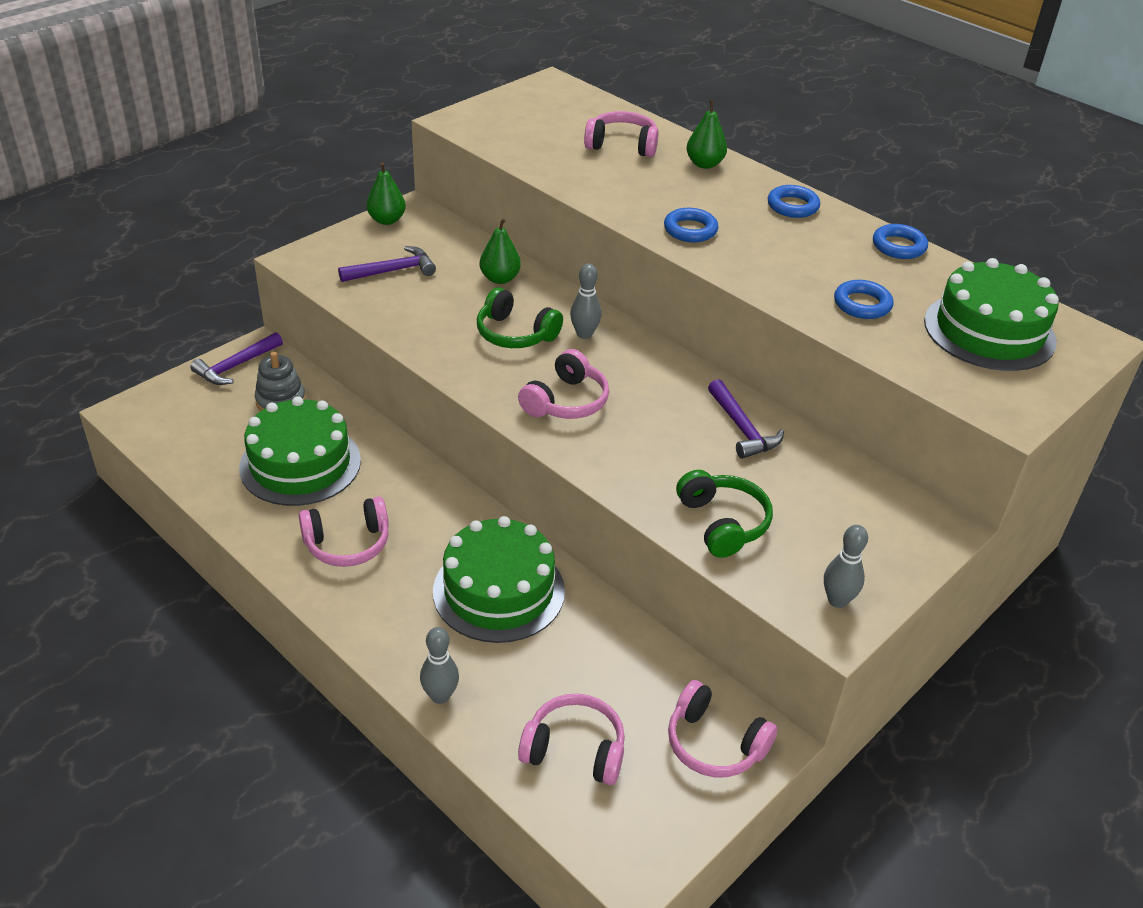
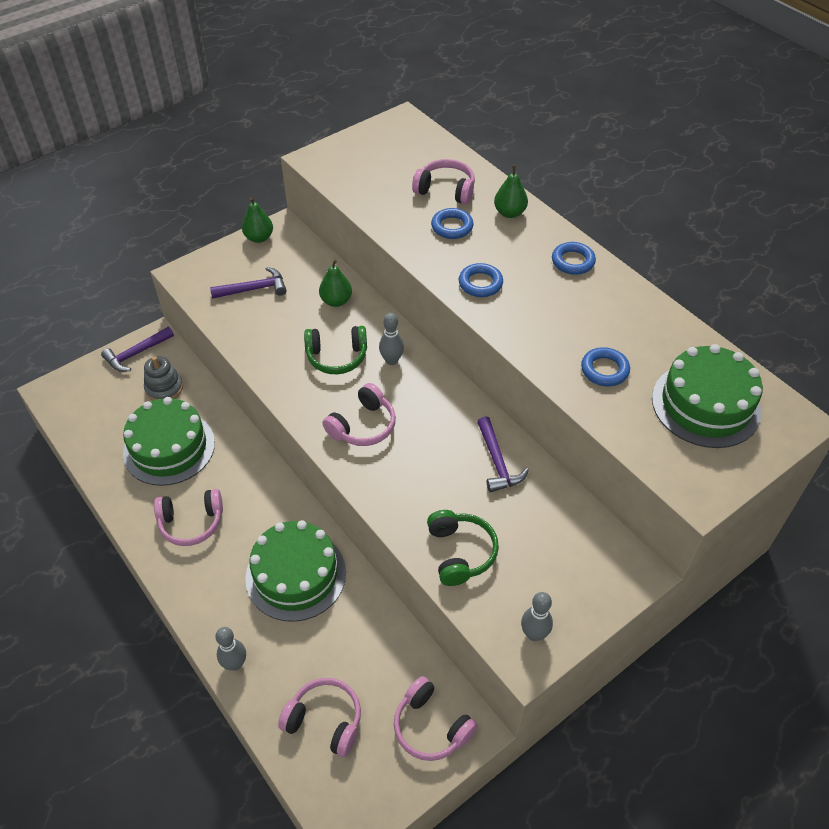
camera: 10 degrees right, 10 degrees up
green headphones [477,287,563,348] -> green headphones turned 45 degrees counterclockwise [304,326,367,374]
blue ring [873,224,928,259] -> blue ring moved to [431,208,474,239]

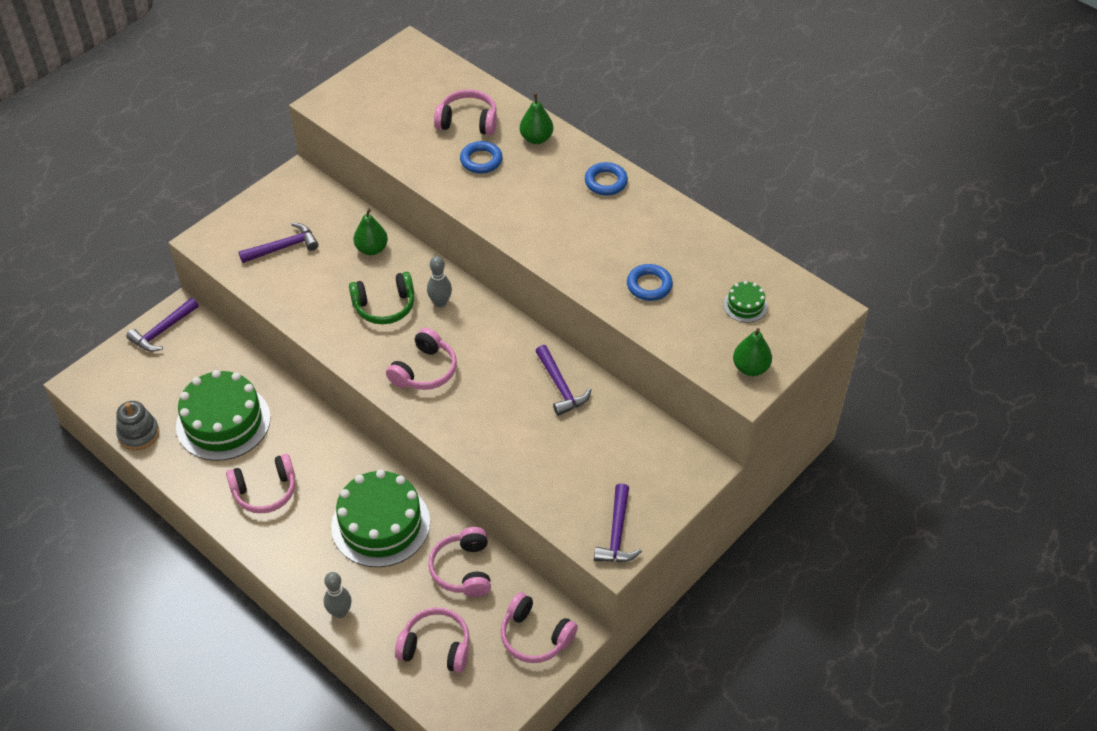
camera: 10 degrees left, 0 degrees up
grey stacking toy [144,356,183,401] -> grey stacking toy moved to [116,401,159,450]
green pear [242,197,273,243] -> green pear moved to [733,328,772,376]
green headphones [427,510,499,586] -> none
blue ring [459,263,503,297] -> none
grey bowling pin [521,592,553,641] -> purple hammer [594,483,642,562]
green cake [652,344,763,448] -> green cake [723,281,767,322], size x0.44
none -> pink headphones [428,527,491,597]

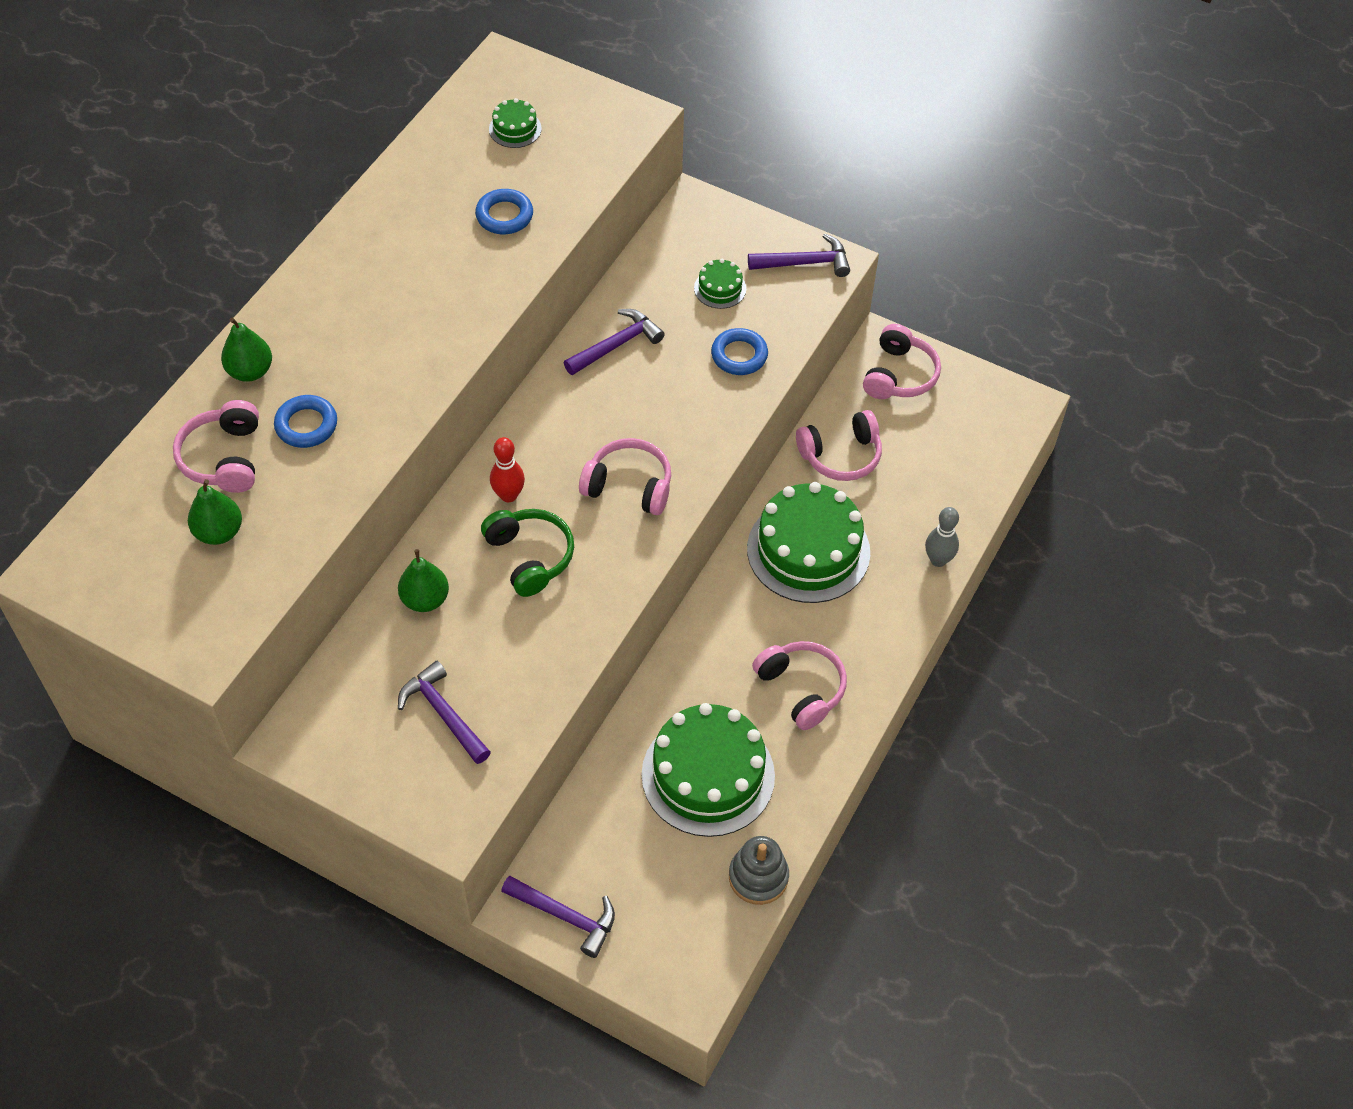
camera: 105 degrees left, 5 degrees up
pink headphones [395,607,470,673] -> none
grey bowling pin [427,256,452,307] -> red bowling pin [490,437,525,502]
blue ring [585,162,628,195] -> blue ring moved to [711,328,768,375]
green pear [733,328,772,376] -> green pear moved to [188,479,242,545]
none -> green cake [694,259,746,309]

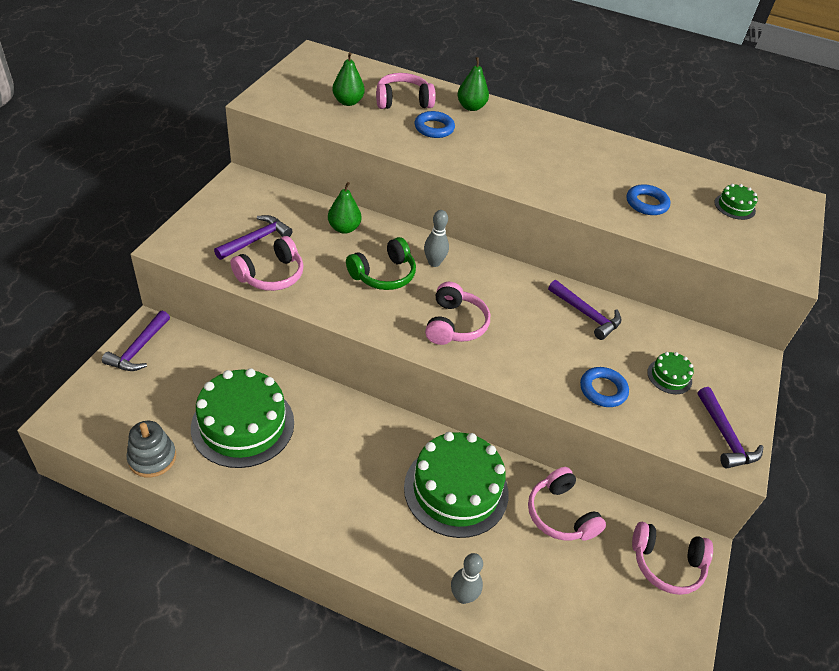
camera: 80 degrees right, 10 degrees down
red bowling pin [490,437,525,502] -> grey bowling pin [424,210,449,267]
pink headphones [752,641,847,730] -> pink headphones moved to [230,236,303,291]

